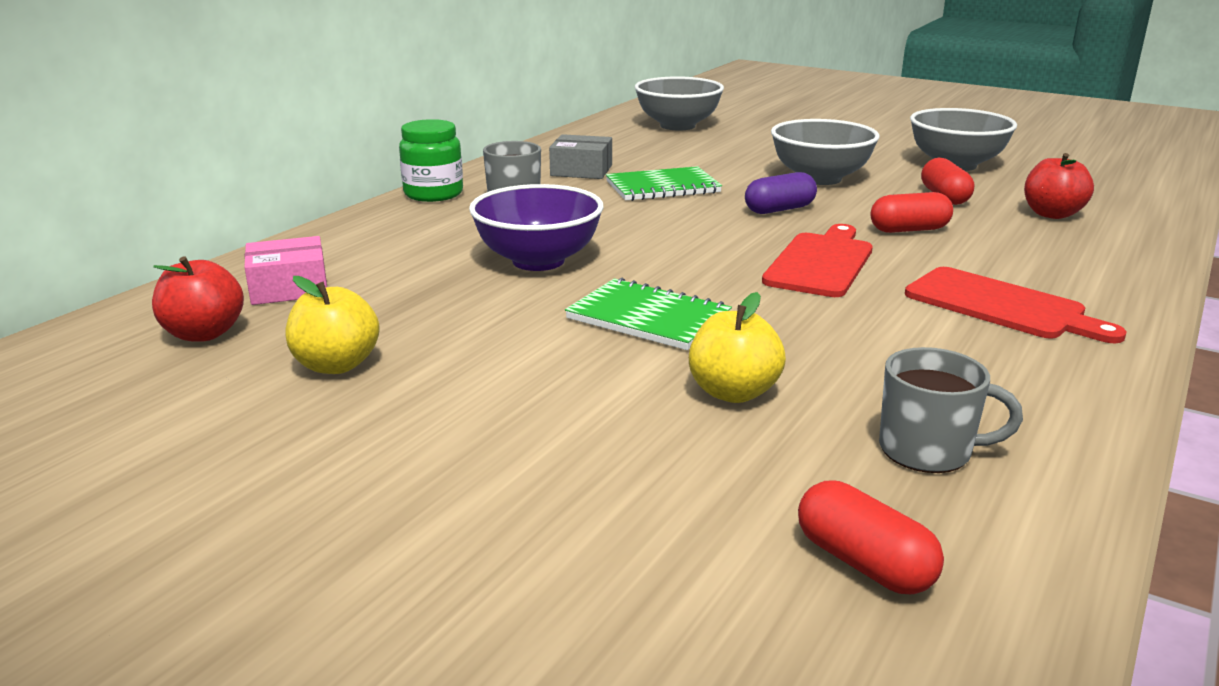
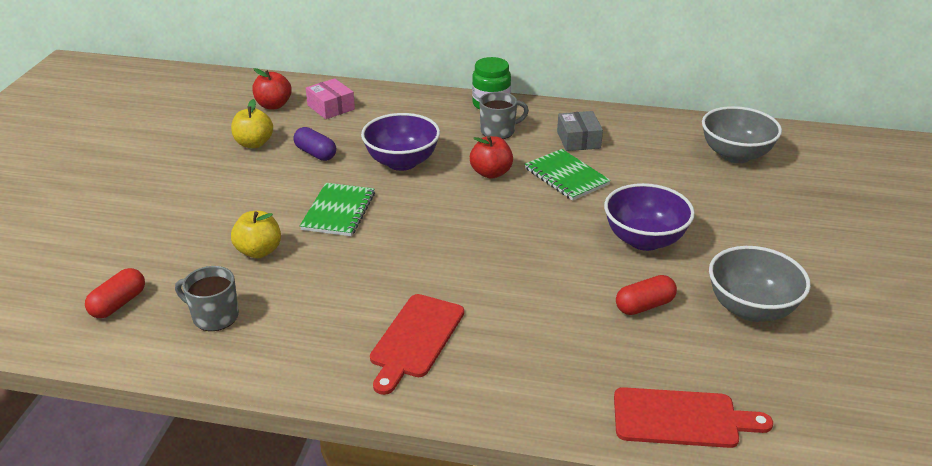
camera: 70 degrees right, 10 degrees up
purple capsule [745,172,817,214] -> purple capsule moved to [293,127,336,161]
red cutting board [762,224,873,297] -> red cutting board moved to [614,387,773,448]
grey bowl [771,119,880,185] -> purple bowl [604,183,695,251]
red capsule [871,192,953,233] -> none
grey mug [879,347,1023,473] -> grey mug turned 120 degrees clockwise [175,266,239,331]
red apple [1024,153,1094,219] -> red apple moved to [470,136,513,179]

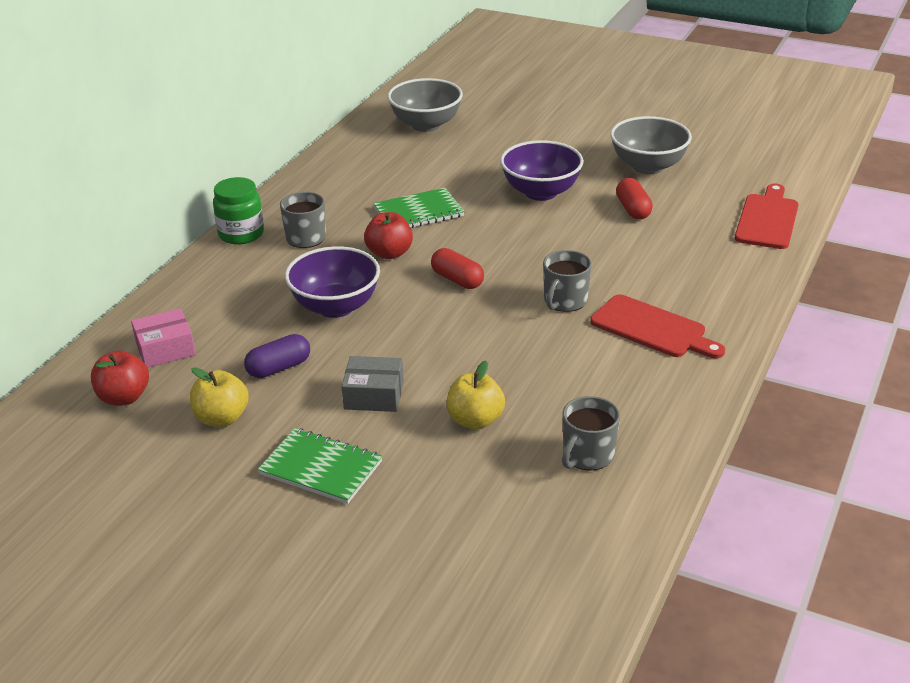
camera: 75 degrees left, 0 degrees up
red capsule [85,268,145,318] -> red capsule moved to [431,248,484,289]
green notebook [300,183,375,236] -> green notebook moved to [258,428,382,504]
grey box [557,111,603,151] -> grey box moved to [341,356,404,412]
none -> grey mug [543,250,592,312]

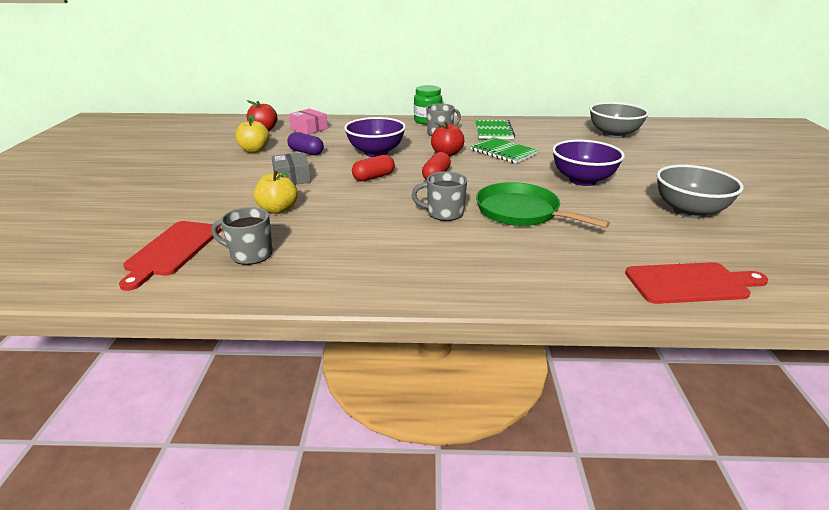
camera: 65 degrees right, 5 degrees down
green notebook [258,428,382,504] -> green notebook moved to [475,120,515,139]
red cutting board [590,294,725,358] -> red cutting board moved to [119,221,221,291]
red capsule [616,178,653,219] -> red capsule moved to [352,155,395,181]
none -> green pan [476,182,610,228]

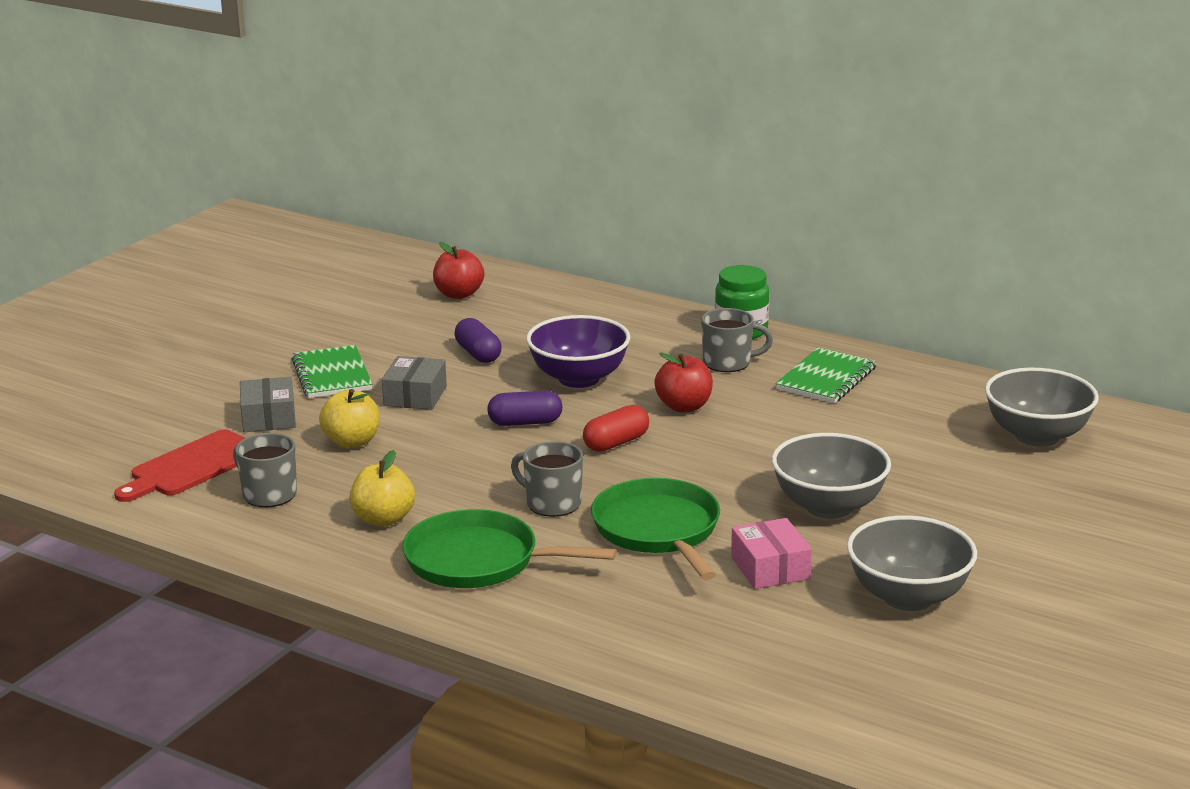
camera: 30 degrees right, 5 degrees down
yellow apple [236,114,270,153] -> yellow apple moved to [349,450,415,527]
pink box [289,109,328,135] -> pink box moved to [731,518,812,589]
red capsule [352,155,395,181] -> purple capsule [487,390,562,426]
green notebook [470,137,538,163] -> green notebook moved to [292,345,373,398]
purple bowl [552,140,625,186] -> grey bowl [772,433,891,519]
red cutting board [625,262,768,304] -> none
none -> grey box [240,377,296,432]
none -> green pan [402,509,617,588]

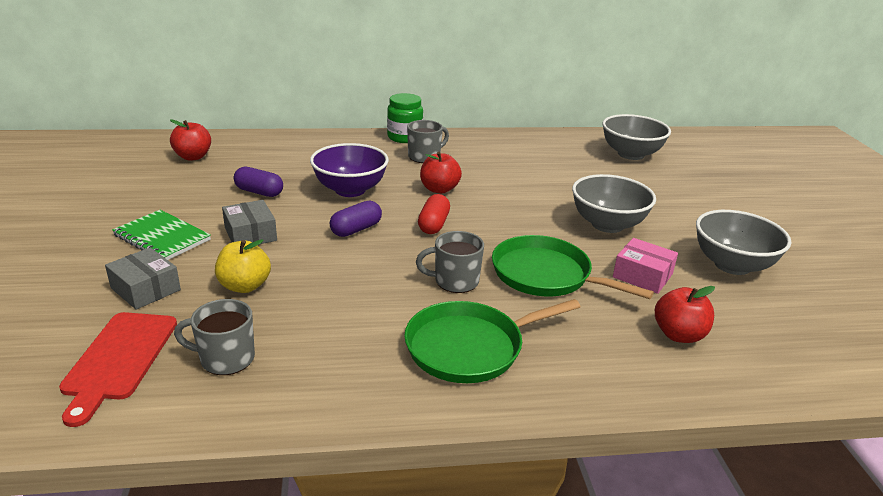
camera: 40 degrees left, 5 degrees up
yellow apple [349,450,415,527] -> none
green notebook [776,347,876,403] -> none
none -> red apple [655,286,715,343]

